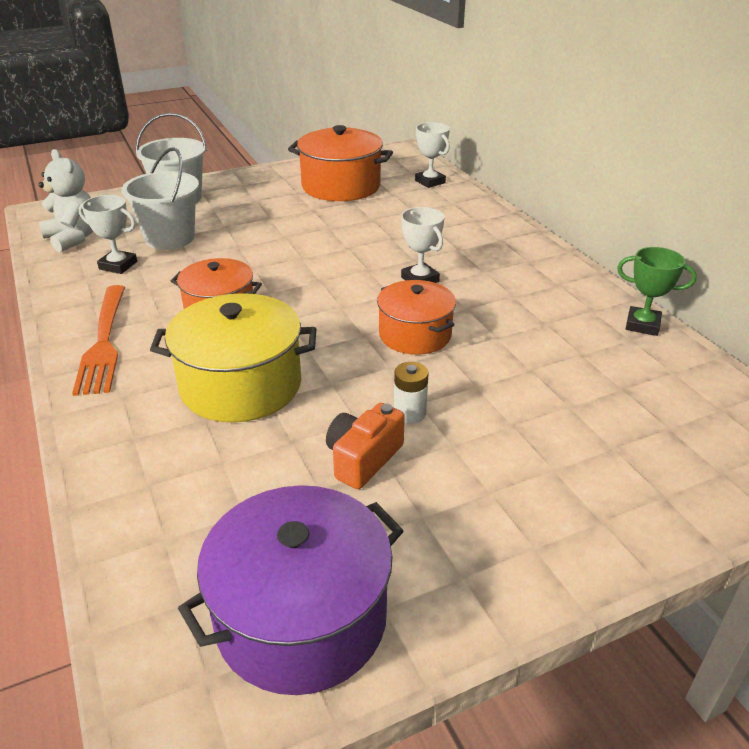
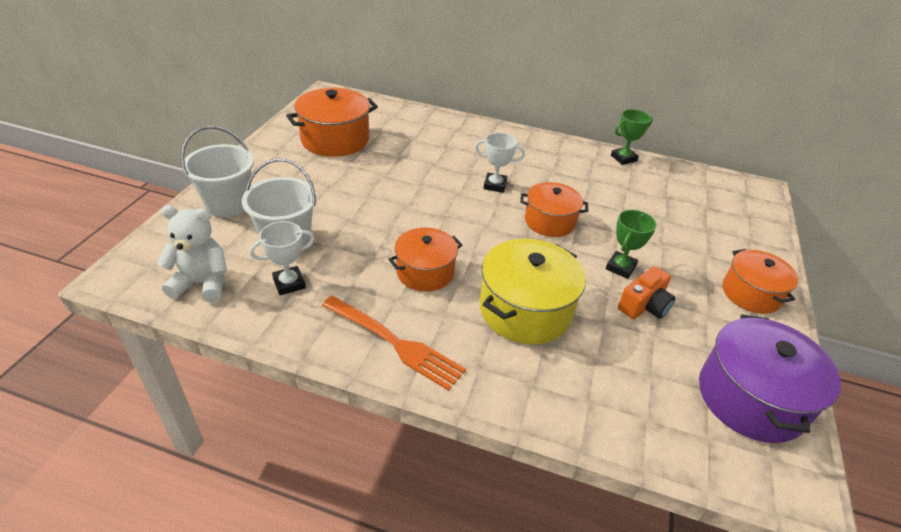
camera: 50 degrees left, 5 degrees up
orange camera [326,403,405,489] -> orange camera turned 120 degrees counterclockwise [618,266,675,319]
white battery [394,362,429,424] -> green trophy [606,210,657,279]
white trophy [415,122,450,188] -> none
none -> orange pot [723,249,798,314]

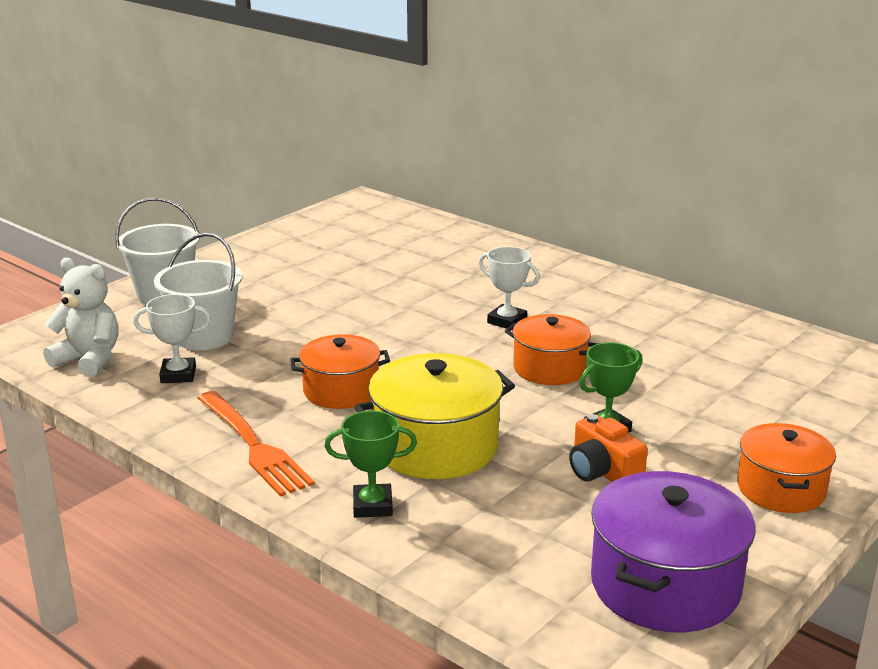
camera: 25 degrees right, 15 degrees down
orange pot [286,88,378,157] -> none
green trophy [611,109,653,165] -> green trophy moved to [325,411,417,518]
orange camera [618,266,675,319] -> orange camera turned 75 degrees clockwise [569,414,648,482]

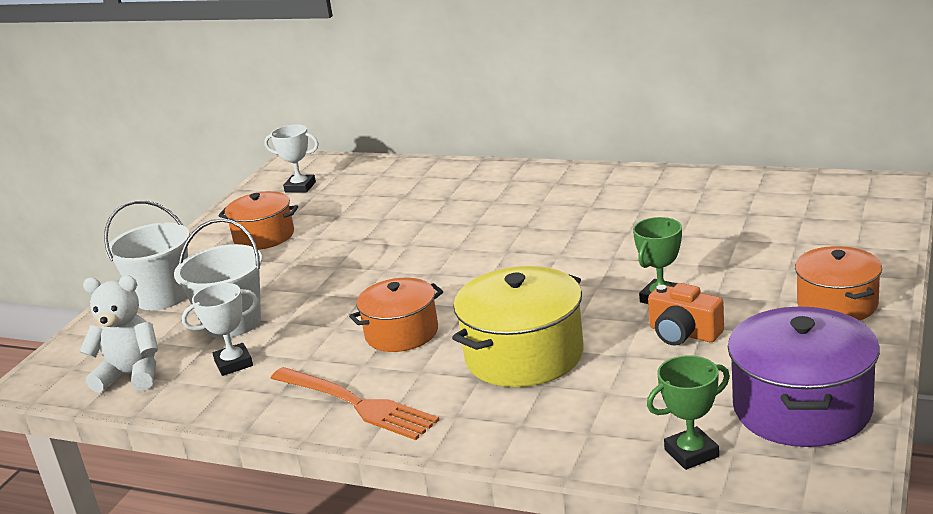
camera: 15 degrees left, 0 degrees up
green trophy [325,411,417,518] -> green trophy moved to [647,355,730,470]
white trophy [478,247,540,330] -> white trophy moved to [264,124,319,193]
orange pot [505,314,597,385] -> orange pot moved to [219,191,298,250]

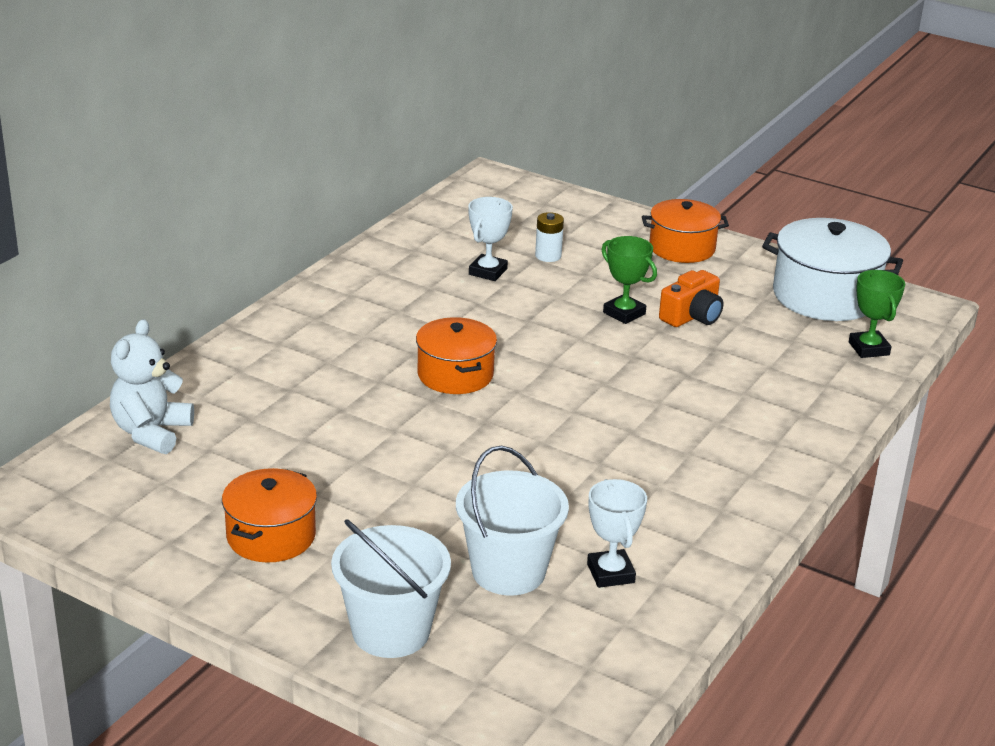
camera: 85 degrees left, 5 degrees up
white teddy bear [79,275,158,393] -> white teddy bear moved to [110,319,194,454]
white trophy [264,124,319,193] -> white trophy moved to [468,197,513,281]
orange fork [271,367,439,440] -> none
orange pot [349,278,443,352] -> orange pot moved to [416,317,497,394]
yellow pot [452,266,584,387] -> none
purple pot [728,307,880,447] -> white pot [762,218,903,321]
none -> white battery [535,212,564,262]

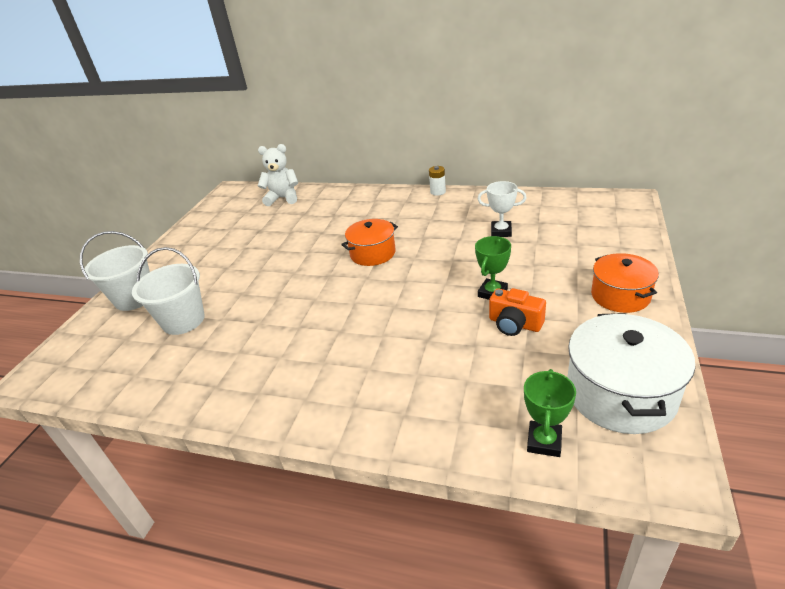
camera: 80 degrees right, 5 degrees up
orange pot [222,468,317,562] -> none
white battery [535,212,564,262] -> white battery moved to [429,166,446,196]
white trophy [587,479,647,588] -> none
green trophy [849,270,905,358] -> green trophy turned 45 degrees counterclockwise [524,369,576,457]

